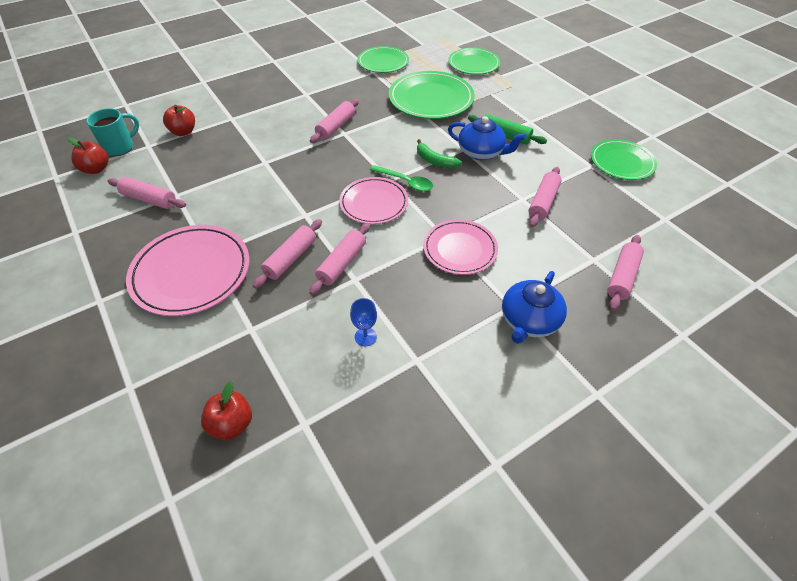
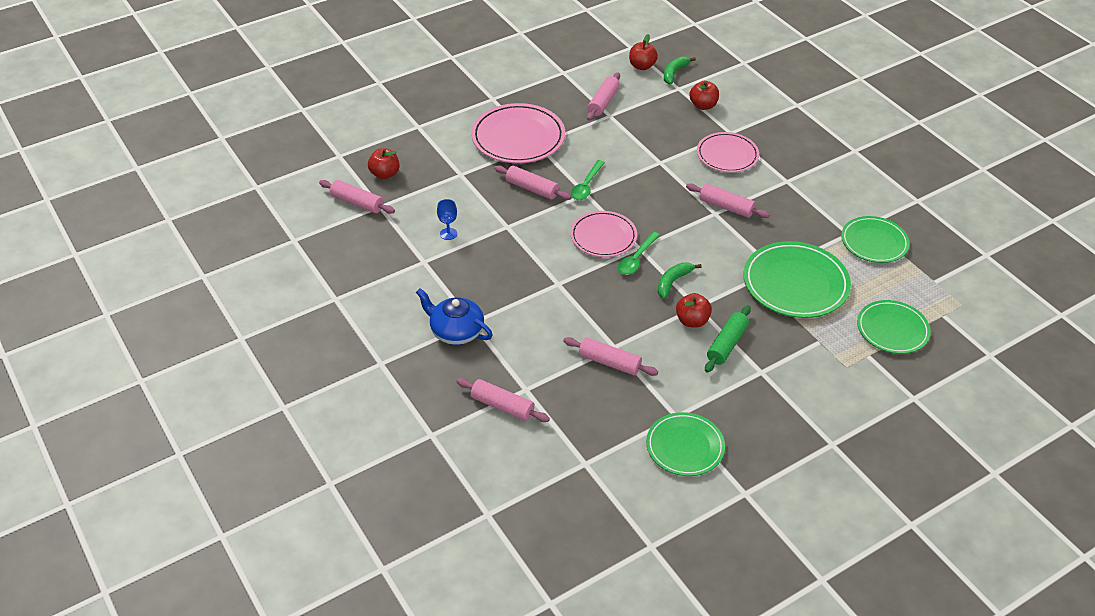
camera: 90 degrees right, 5 degrees down
turquoise mug [86,108,139,156] -> green banana [664,57,696,84]
pink rolling pin [309,223,370,295] -> pink rolling pin moved to [319,180,395,214]
pink plate [423,219,498,275] -> pink plate moved to [697,132,759,172]
blue teapot [448,116,526,160] -> red apple [676,293,712,328]
none -> green spoon [571,160,605,200]

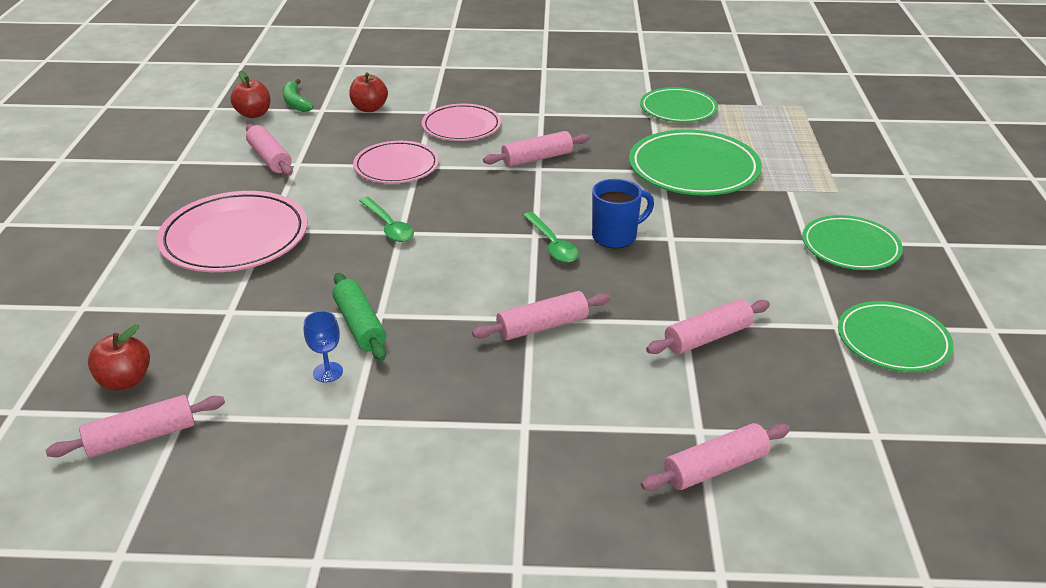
camera: 55 degrees left, 10 degrees down
blue teapot [416,288,493,345] -> none
pink rolling pin [494,165,571,200] -> pink rolling pin moved to [472,291,610,340]
pink plate [570,211,637,257] -> pink plate moved to [353,141,439,183]
green banana [658,262,702,299] -> blue mug [592,179,654,249]
red apple [676,293,712,328] -> none
green rolling pin [705,305,751,373] -> green rolling pin moved to [333,273,386,361]
green plate [857,300,931,354] -> green plate moved to [802,215,903,270]

